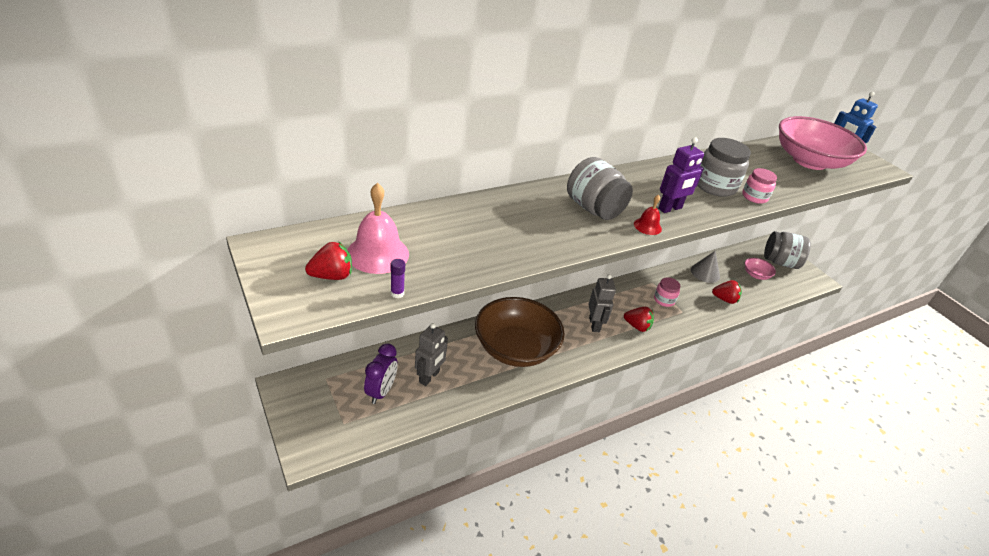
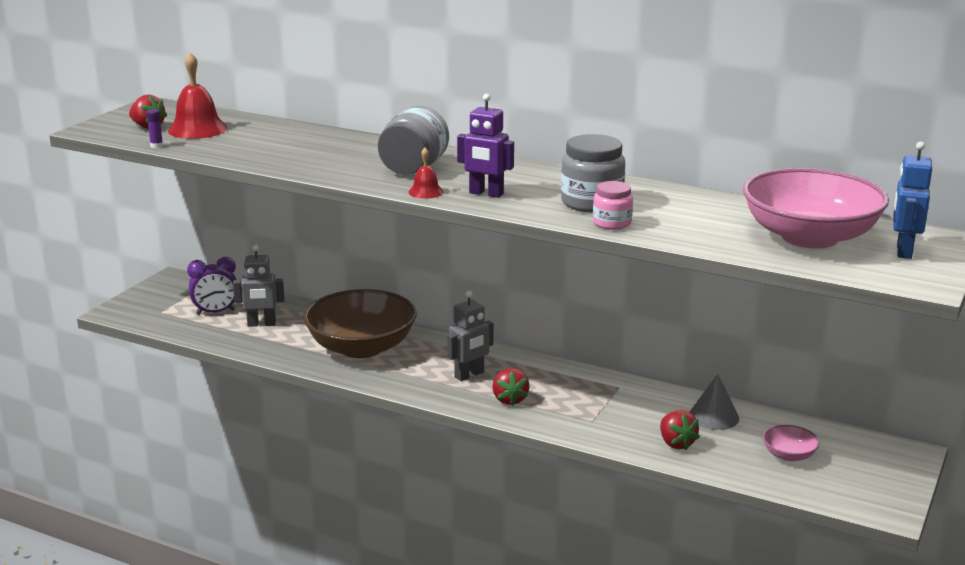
camera: 60 degrees right, 15 degrees down
pink bell [347,183,409,274] -> red bell [168,52,227,139]
pink jar [654,277,680,307] -> none
grey jar [764,231,811,269] -> none

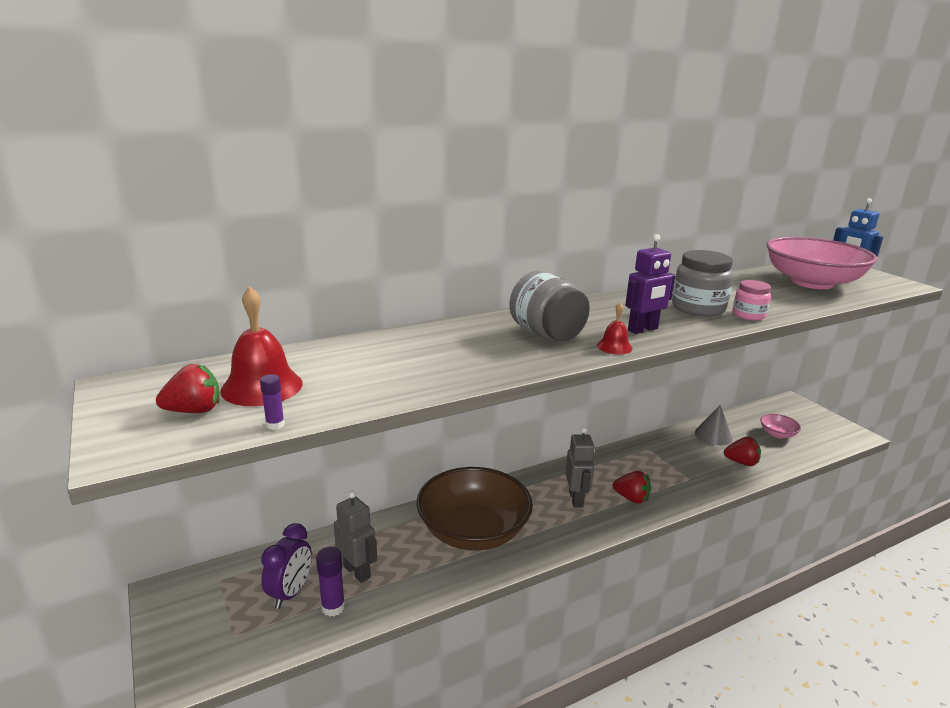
camera: 55 degrees left, 0 degrees up
grey robot [233,245,285,327] -> grey robot turned 75 degrees counterclockwise [334,491,377,583]
none -> purple glue stick [316,547,345,617]

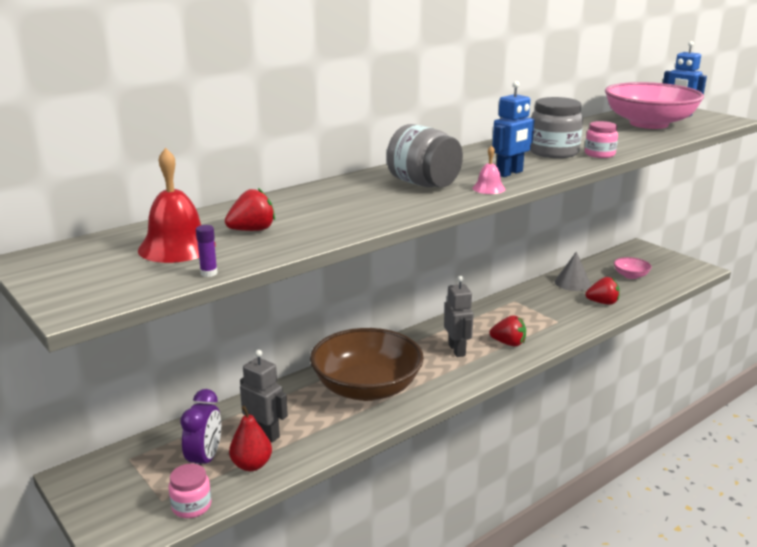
camera: 10 degrees left, 0 degrees up
red strawberry [156,364,220,413] -> red strawberry moved to [225,188,275,231]
purple glue stick [316,547,345,617] -> red pear [229,405,272,471]
red bell [597,302,633,354] -> pink bell [472,145,506,194]
purple robot [625,234,675,334] -> blue robot [492,81,535,177]
none -> pink jar [169,464,211,518]

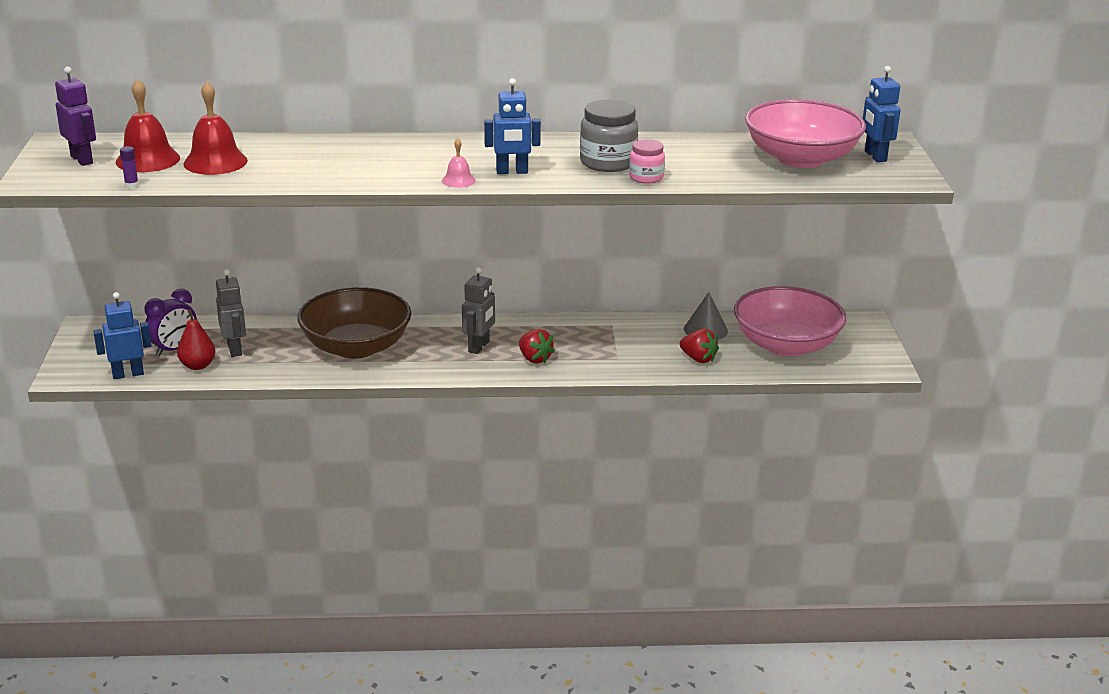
camera: 35 degrees right, 5 degrees up
pink jar [169,464,211,518] -> blue robot [93,292,152,379]
red strawberry [225,188,275,231] -> red bell [183,82,248,175]
grey jar [387,124,463,188] -> none
pink bowl [614,257,652,279] -> pink bowl [734,286,846,356], size x2.35
none -> purple robot [55,67,96,166]

